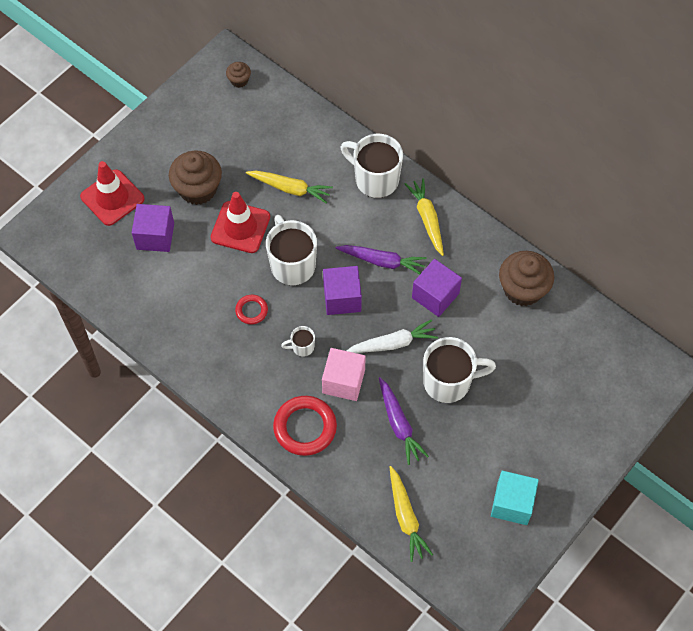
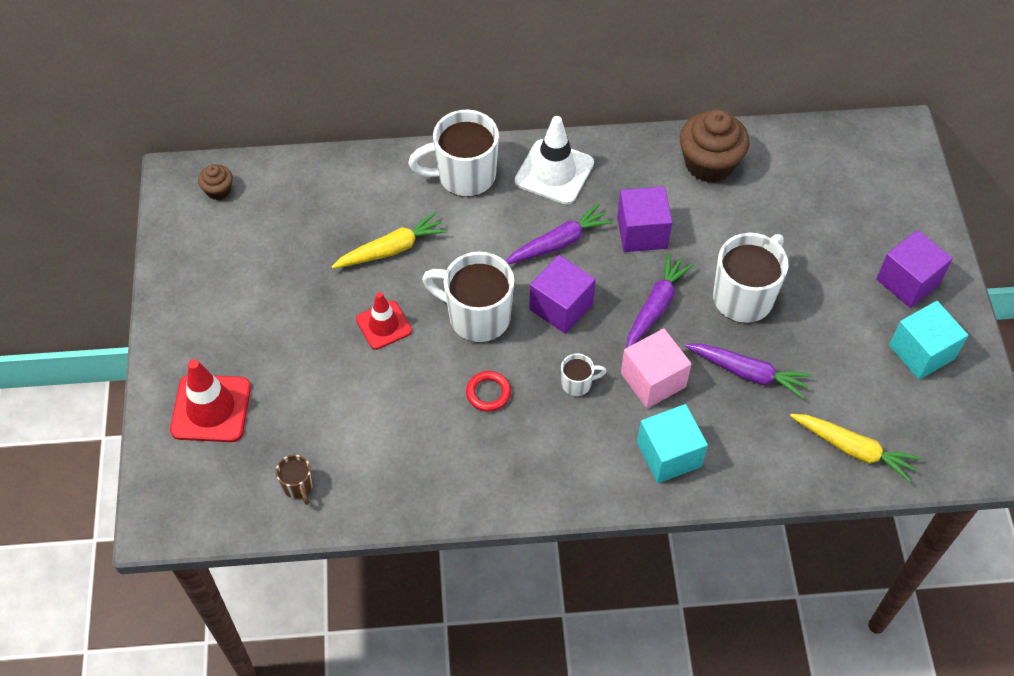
camera: 45 degrees left, 5 degrees down
purple cube [132,204,174,252] -> purple cube moved to [876,230,953,308]
brown cupcake [169,151,222,205] -> none
red traffic cone [211,192,270,253] -> red traffic cone [356,292,412,350], size x0.65
red ring [273,396,337,456] -> turquoise cube [637,404,708,483]
white mug [281,326,315,357] -> white mug turned 135 degrees counterclockwise [561,353,606,396]
white carrot [346,319,438,353] -> purple carrot [626,253,694,348]
yellow carrot [405,178,444,256] -> white traffic cone [515,116,594,205]
none -> brown mug [276,455,313,505]

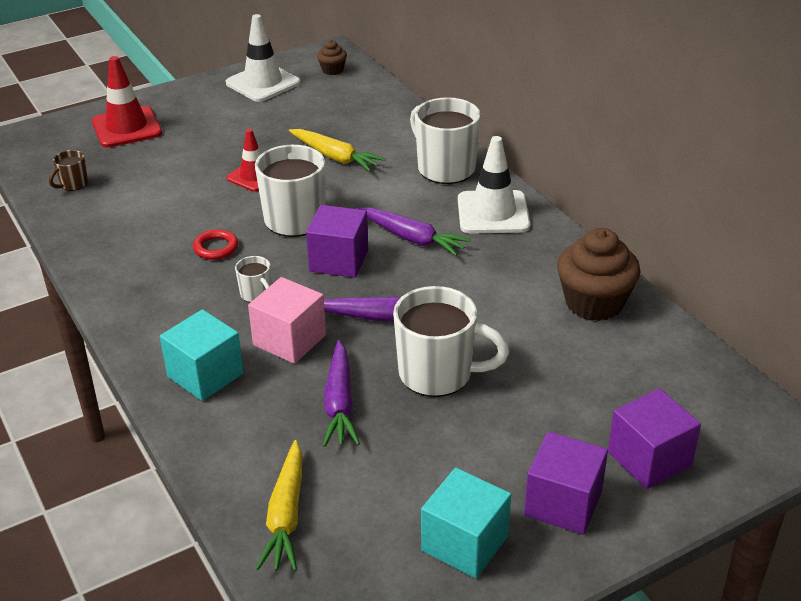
camera: 65 degrees right, 20 degrees down
purple cube [617,186,672,252] -> purple cube moved to [608,388,701,489]
none -> white traffic cone [226,14,300,102]

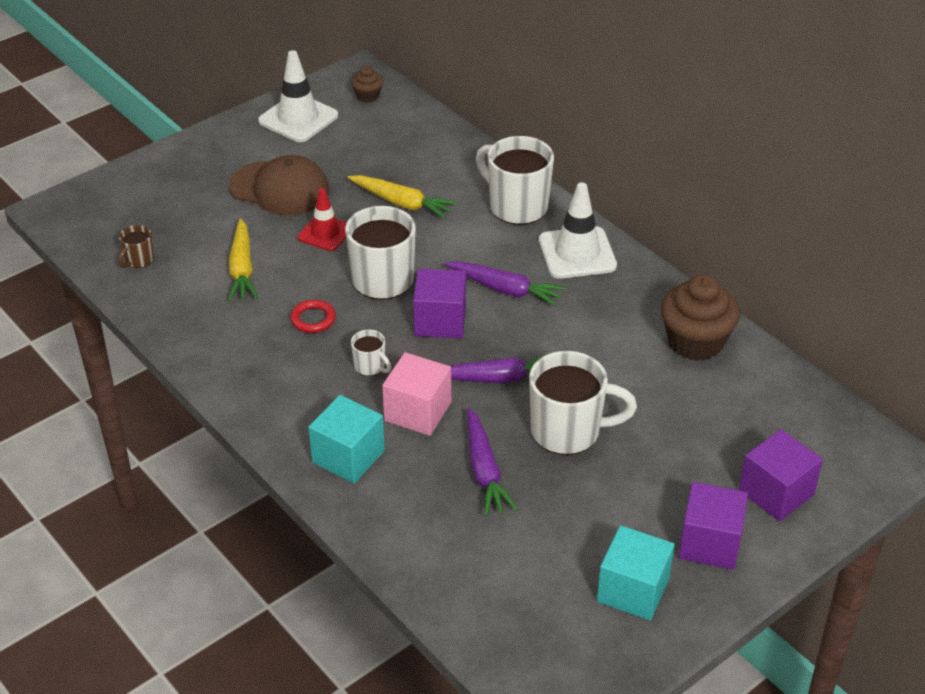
camera: 10 degrees left, 5 degrees up
red traffic cone [92,56,162,148] -> none
yellow carrot [256,440,302,571] -> yellow carrot moved to [228,218,258,301]
none -> brown cap [229,155,329,215]

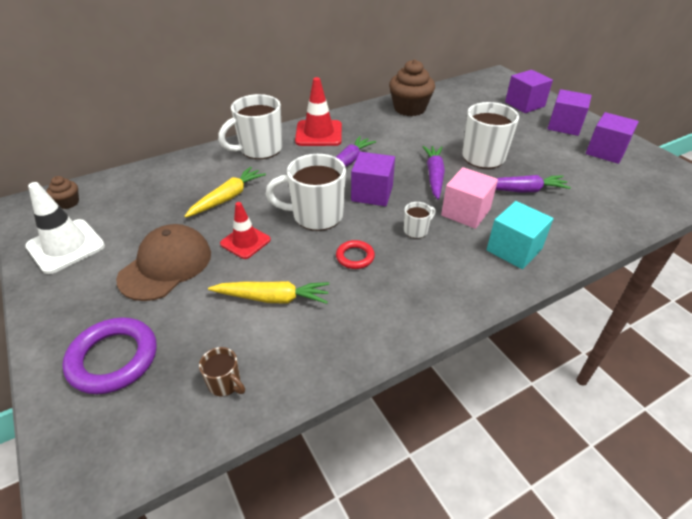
camera: 80 degrees left, 0 degrees up
white traffic cone [539,182,617,279] -> red traffic cone [295,77,342,146]
turquoise cube [597,525,675,620] -> purple cube [586,112,639,164]
none -> purple ring [62,317,157,394]

